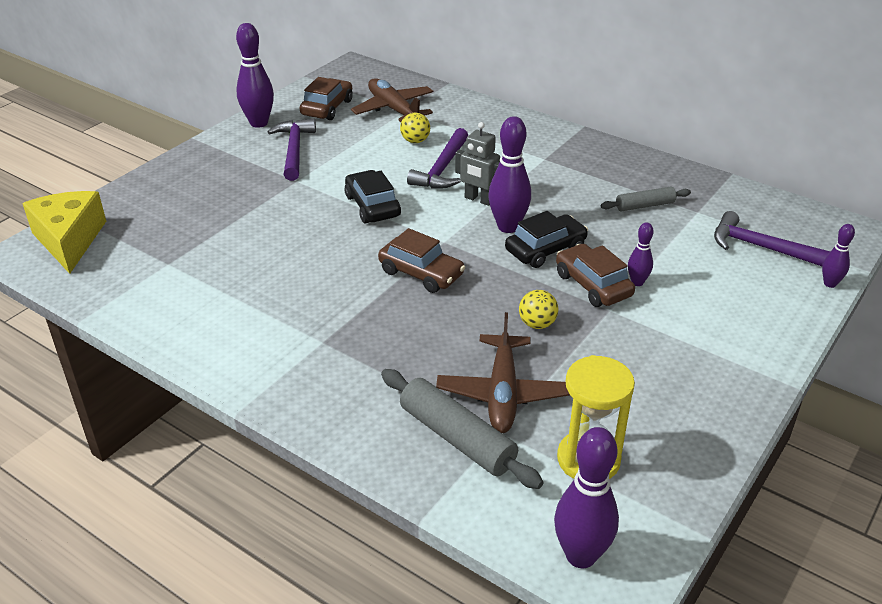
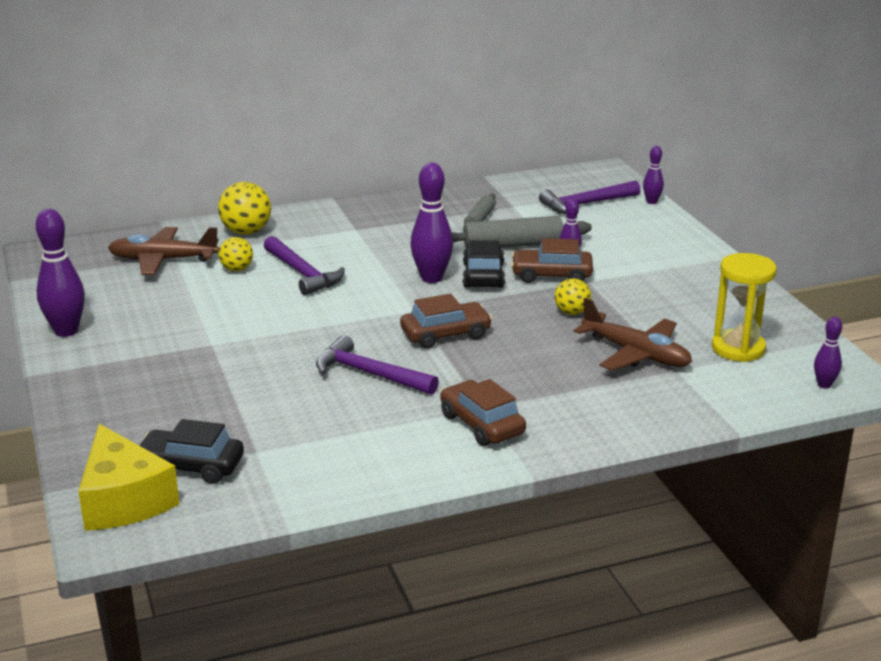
camera: 55 degrees left, 10 degrees down
yellow cheese [22,191,106,274] -> yellow cheese turned 135 degrees counterclockwise [78,424,180,531]
purple hammer [268,119,316,181] -> purple hammer moved to [316,335,439,395]
brown car [300,77,353,120] -> brown car moved to [440,379,526,446]
black car [345,170,401,223] -> black car moved to [140,419,244,484]
grey rolling pin [381,369,543,489] -> grey rolling pin moved to [452,216,592,248]
grey robot [455,122,500,206] -> none
purple bowling pin [554,427,619,568] -> purple bowling pin [814,317,842,389], size x0.54
none -> yellow ball [218,182,271,235]

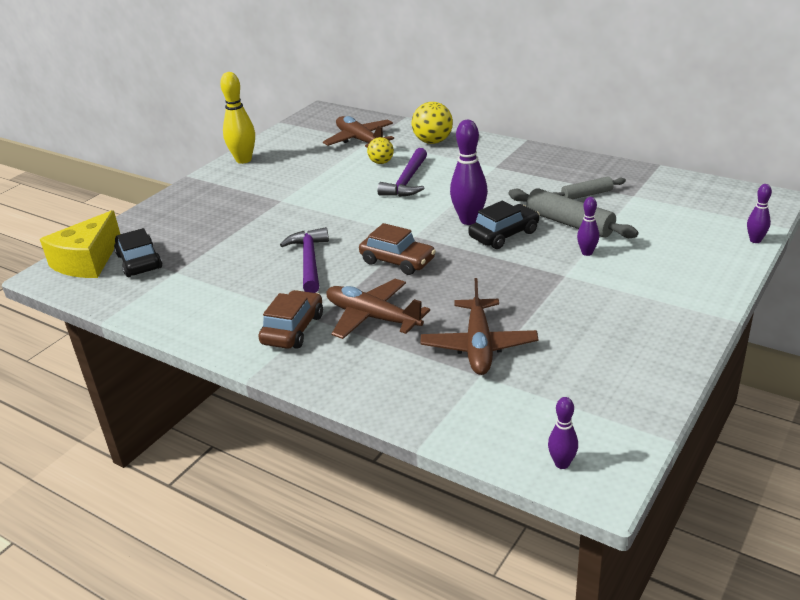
camera: 55 degrees right, 5 degrees up
purple bowling pin [36,209,85,337] -> yellow bowling pin [220,72,255,164]
brown car [511,238,593,283] -> none
purple hammer [539,180,640,214] -> none
yellow ball [555,278,591,315] -> none
yellow hourglass [712,253,777,362] -> none
none -> brown plane [326,279,430,339]

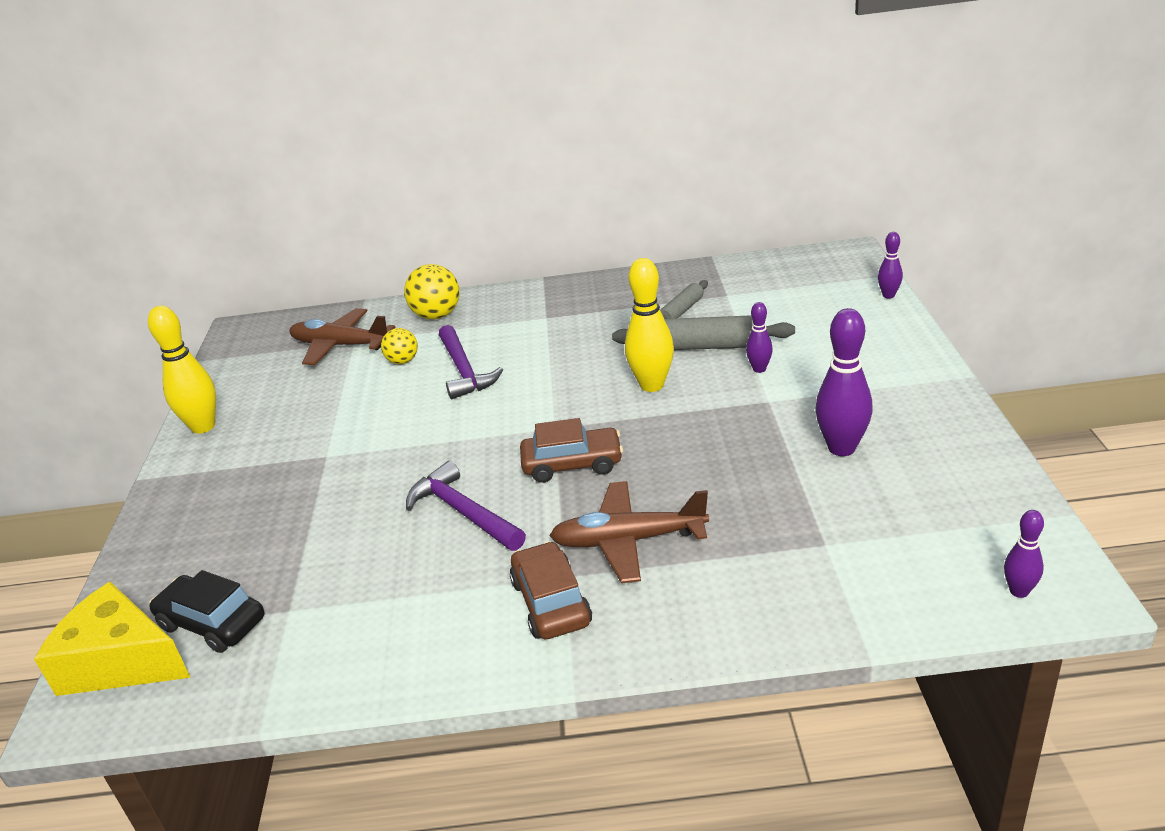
camera: 35 degrees left, 0 degrees up
yellow cheese [40,210,120,278] -> yellow cheese turned 120 degrees clockwise [34,582,191,696]
brown plane [421,278,538,375] -> none
purple bowling pin [450,120,488,225] -> purple bowling pin moved to [815,308,873,456]
black car [468,200,540,249] -> yellow bowling pin [625,258,674,392]

